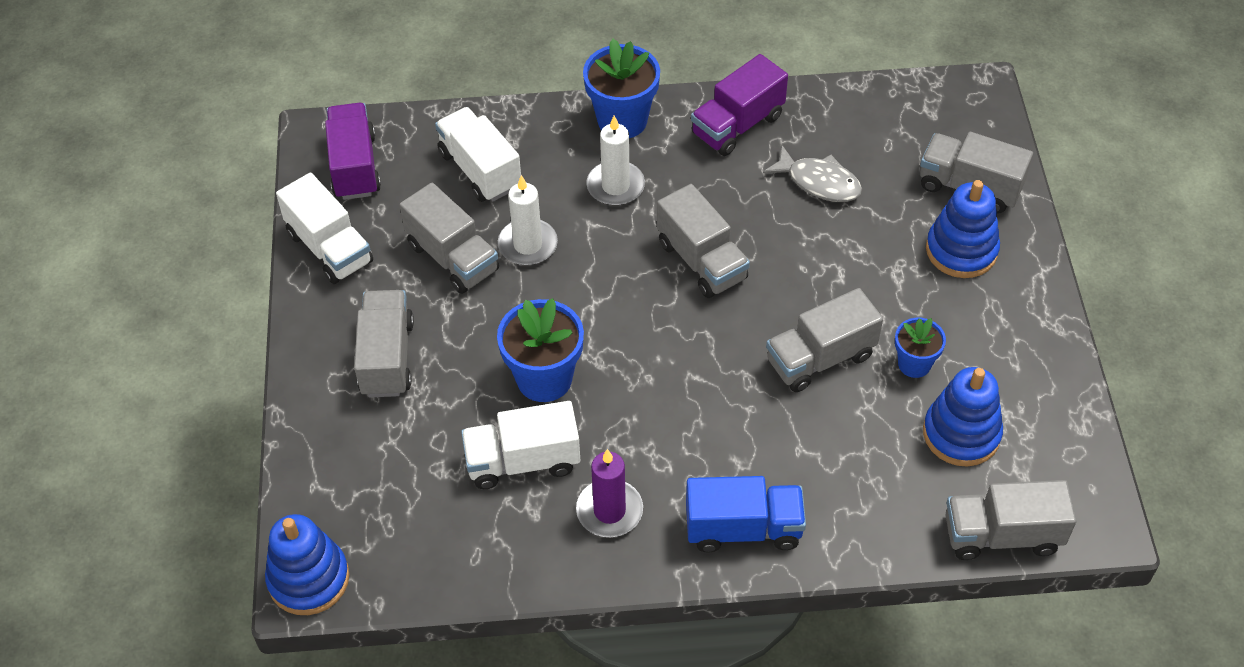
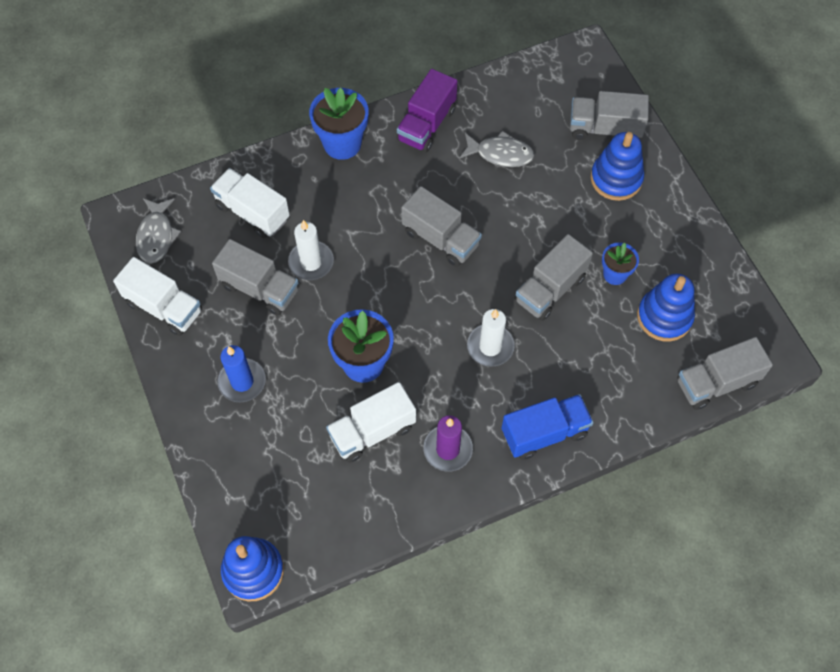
camera: 20 degrees left, 10 degrees up
purple truck [325,103,381,200] -> grey fish [136,199,181,264]
grey truck [354,290,414,397] -> blue candle [217,345,266,402]
white candle [586,116,645,206] -> white candle moved to [467,309,515,367]

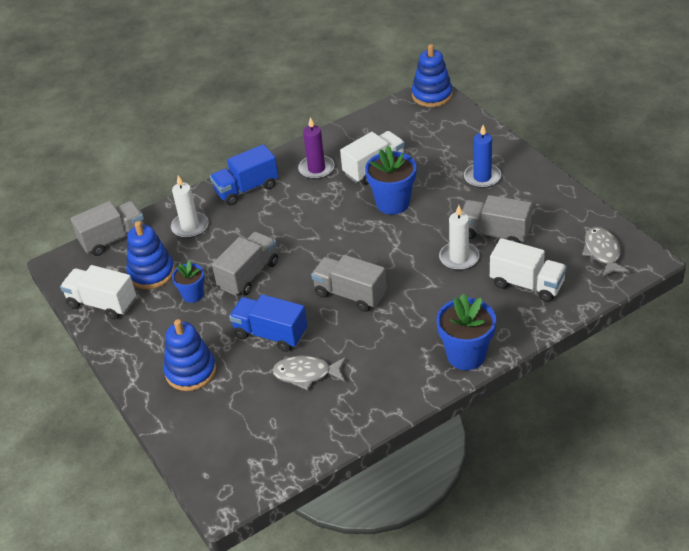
camera: 175 degrees right, 20 degrees down
white truck [113,257,202,336] -> white truck moved to [60,265,136,320]
purple truck [397,69,457,152] -> none
white candle [467,309,515,367] -> white candle moved to [171,175,209,238]
grey truck [570,91,649,140] -> none
none -> blue truck [229,294,307,352]

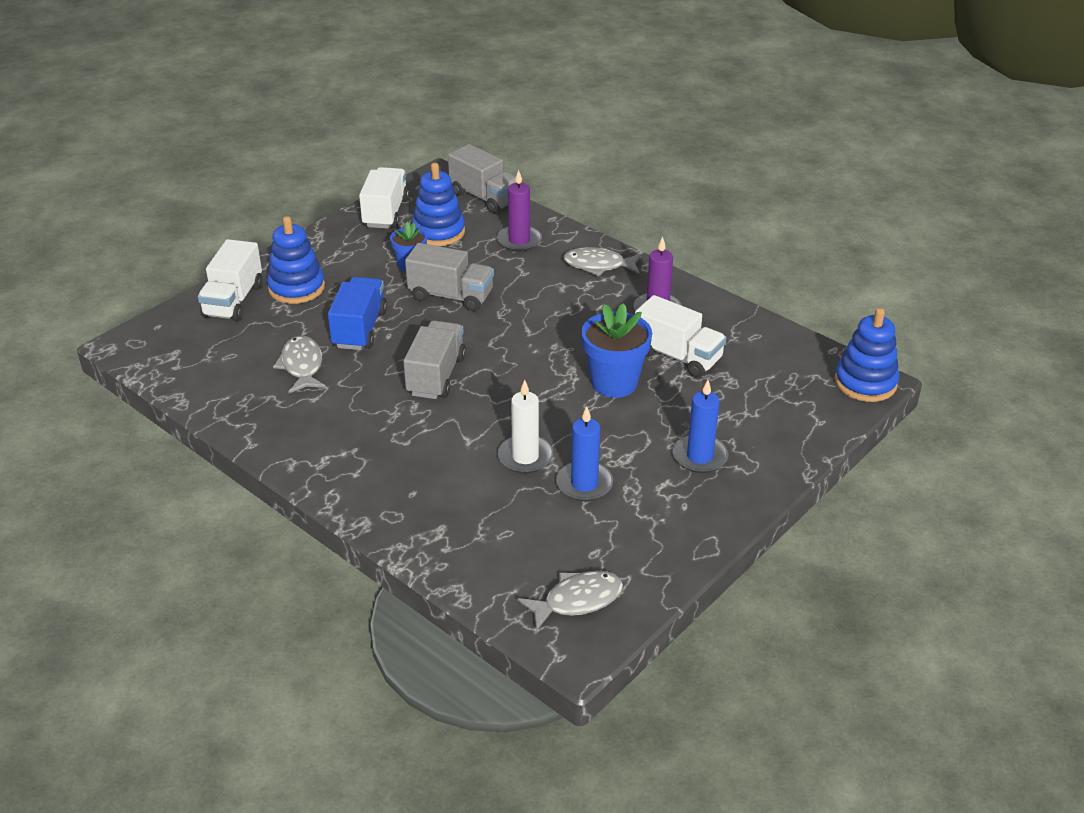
camera: 70 degrees right, 5 degrees down
white candle [171,175,209,238] -> purple candle [497,170,542,252]
blue truck [210,144,278,206] -> grey fish [563,247,642,276]
blue flower pot [436,294,496,370] -> none
grey truck [462,195,532,243] -> blue candle [556,407,613,501]
white truck [490,238,567,302] -> white truck moved to [198,239,263,321]

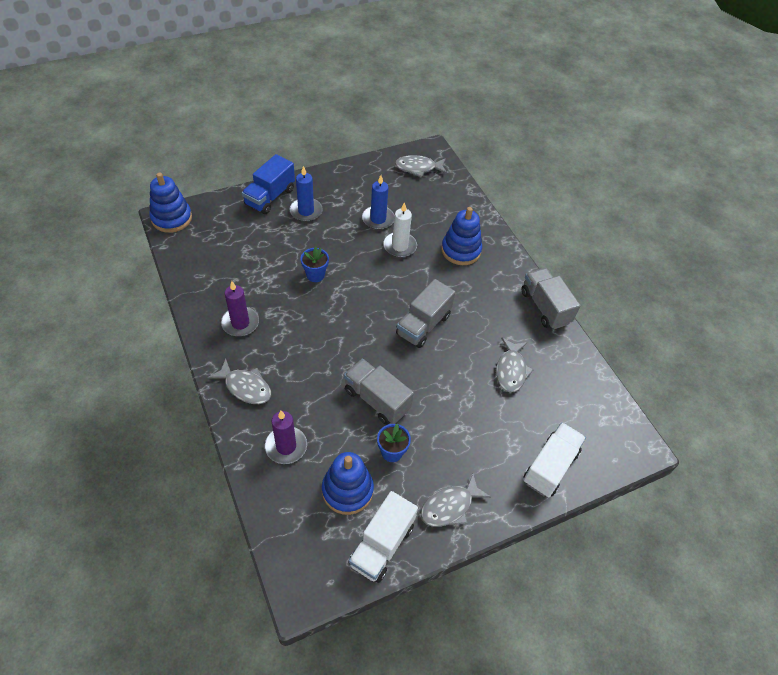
camera: 160 degrees left, 15 degrees up
blue stacking toy [267,216,325,304] -> blue stacking toy moved to [441,207,482,265]
blue truck [328,277,387,350] -> blue truck moved to [242,154,295,214]
grey truck [448,144,516,213] -> grey truck moved to [522,268,581,329]
blue flower pot [581,303,652,398] -> blue flower pot [301,247,329,282], size x0.59
white truck [635,295,727,378] -> none
none -> grey fish [421,474,491,527]

